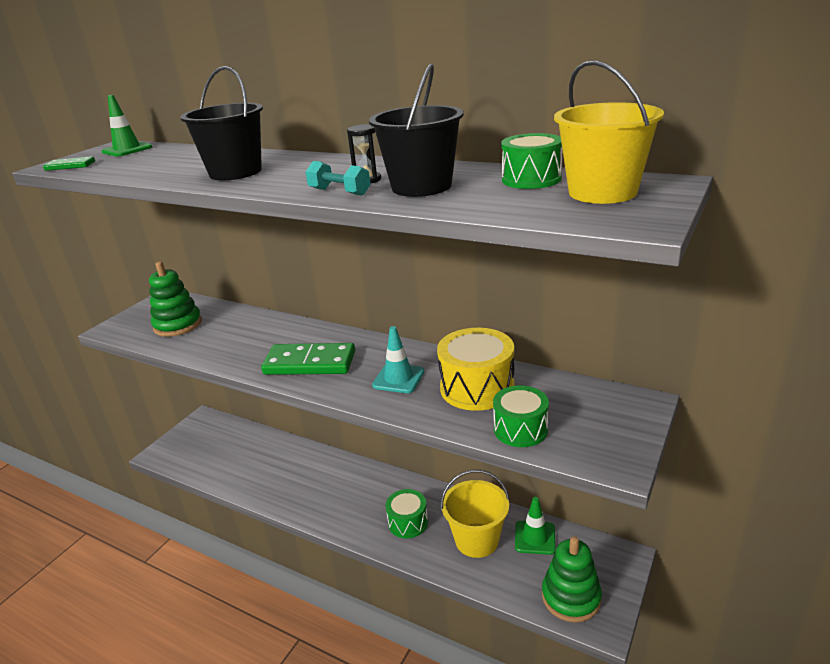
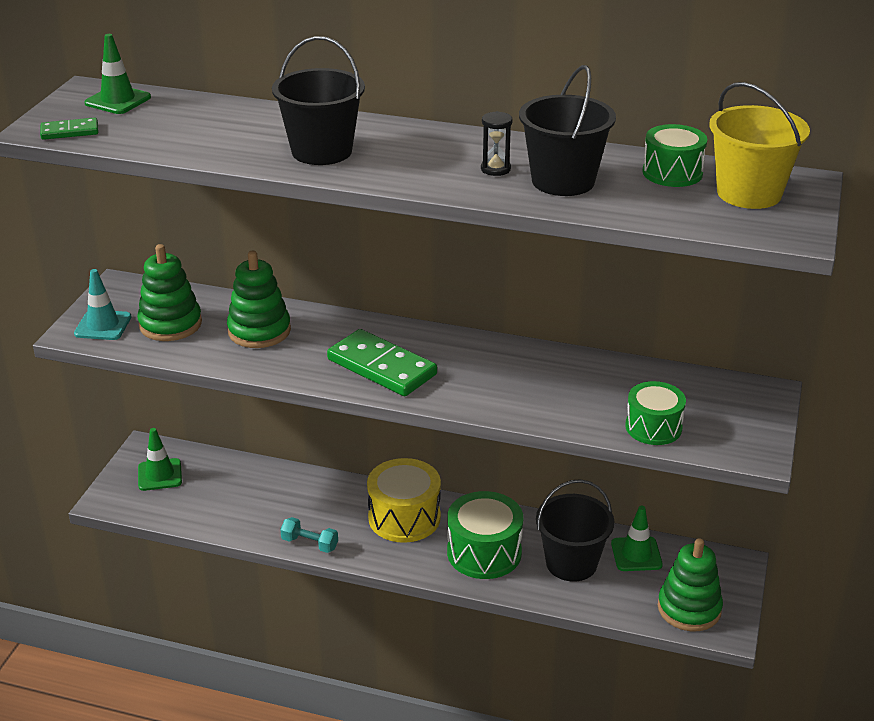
camera: 15 degrees left, 5 degrees up
green domino [261,343,355,375] -> green domino turned 45 degrees clockwise [327,329,437,396]
turquoise dumbbell [306,161,371,196] -> turquoise dumbbell moved to [280,517,338,553]
turquoise traffic cone [372,326,424,393] -> turquoise traffic cone moved to [74,269,131,340]
green drum [386,489,428,538] -> green drum [447,491,523,579], size x1.53
yellow drum [437,328,515,411] -> yellow drum moved to [367,458,441,543]
yellow bucket [441,470,510,558] -> black bucket [536,479,614,582]
none -> green traffic cone [138,428,182,491]
none -> green stacking toy [227,251,291,348]

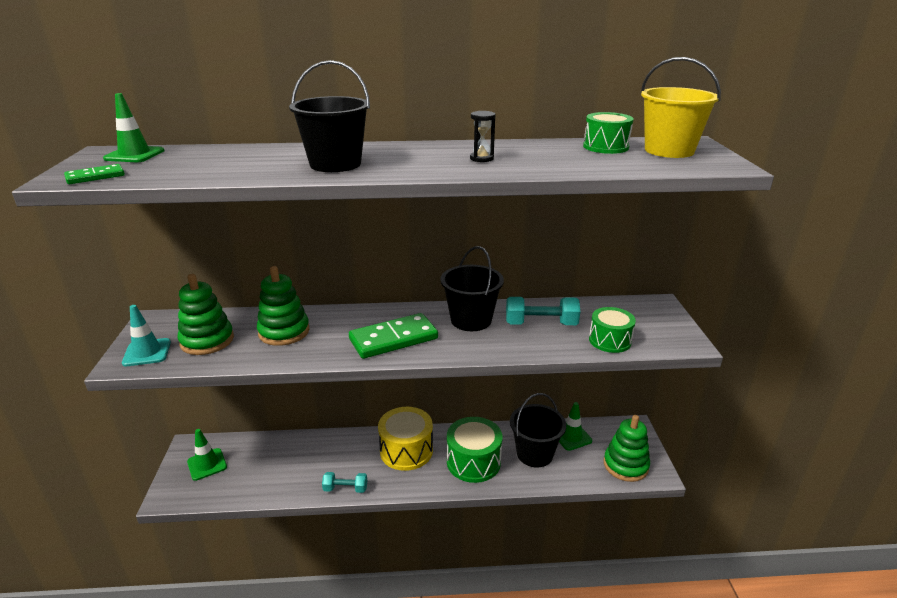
camera: 20 degrees left, 5 degrees down
green domino [327,329,437,396] -> green domino turned 45 degrees counterclockwise [349,313,438,359]
black bucket [519,65,616,196] -> black bucket moved to [440,246,504,331]
none -> turquoise dumbbell [506,297,580,325]

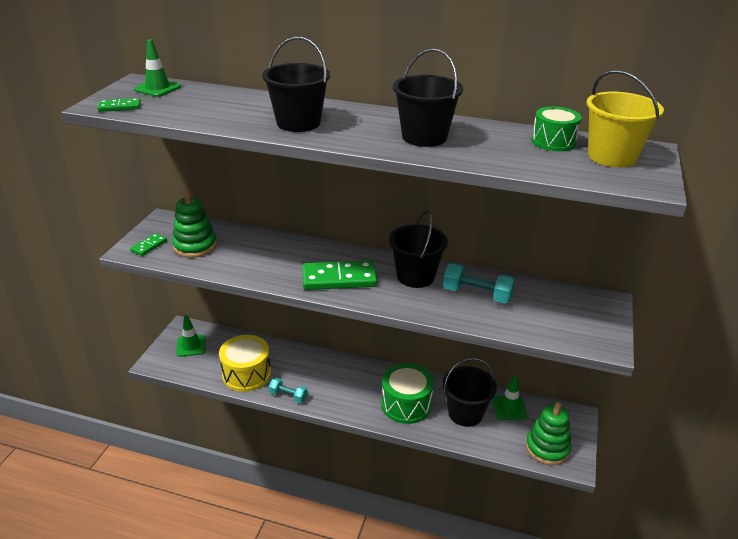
camera: 20 degrees right, 5 degrees up
turquoise traffic cone [122,305,171,366] -> green domino [130,233,167,256]
green stacking toy [257,266,309,346] -> none
yellow drum [378,407,433,471] -> yellow drum moved to [219,335,271,392]
black hourglass [470,111,496,162] -> black bucket [393,48,463,147]
green drum [589,307,636,353] -> none

